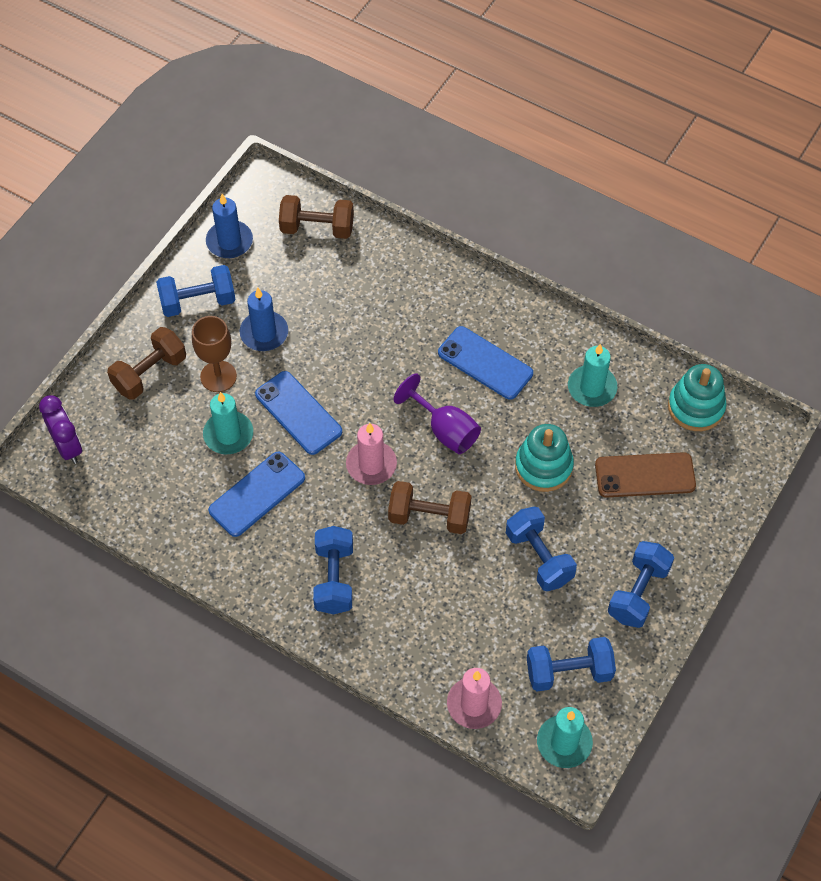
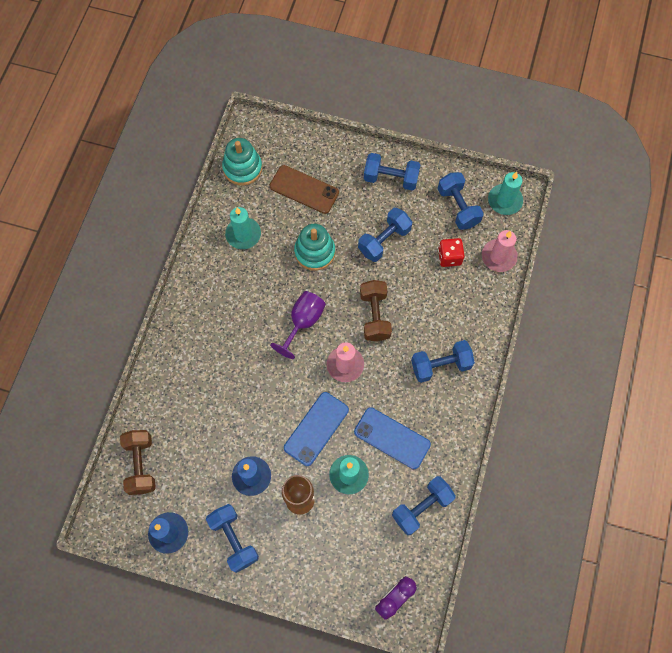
camera: 105 degrees left, 10 degrees up
brown dumbbell [107,327,186,400] -> none
blue phone [438,326,533,400] -> none
brown phone [595,452,696,498] -> brown phone turned 45 degrees counterclockwise [270,165,339,214]
none -> blue dumbbell [392,476,456,535]
none -> red dice [438,238,465,267]

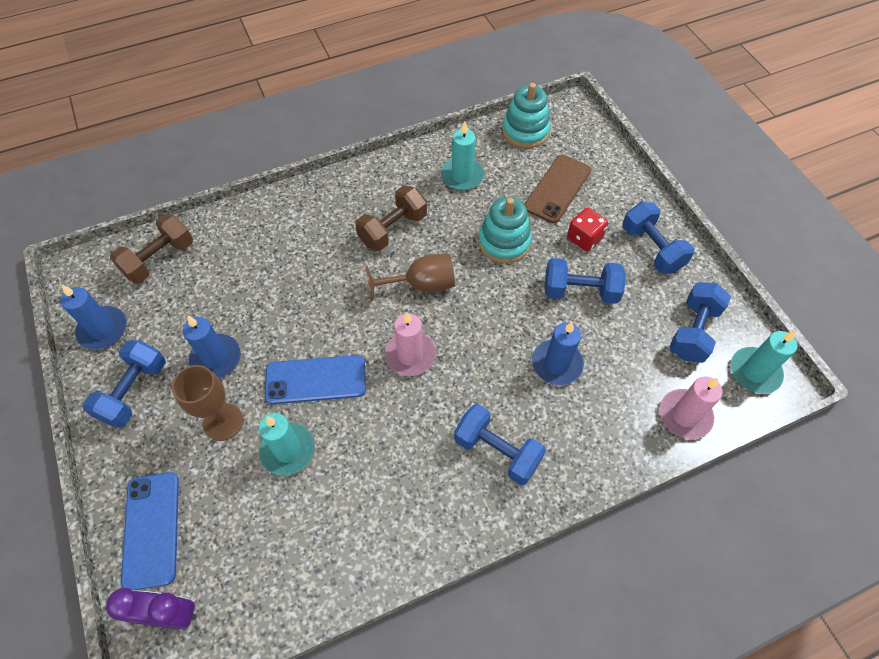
camera: 50 degrees right, 10 degrees down
brown phone [270,165,339,214] -> brown phone turned 45 degrees clockwise [525,155,591,223]
purple goblet [270,291,326,359] -> brown goblet [365,254,455,301]
blue phone [354,407,431,469] -> blue phone moved to [121,472,179,590]
brown dumbbell [360,280,392,342] -> brown dumbbell moved to [355,185,427,251]
blue dumbbell [392,476,456,535] -> none
red dice [438,238,465,267] -> red dice moved to [567,207,608,251]
none -> blue candle [532,322,584,385]

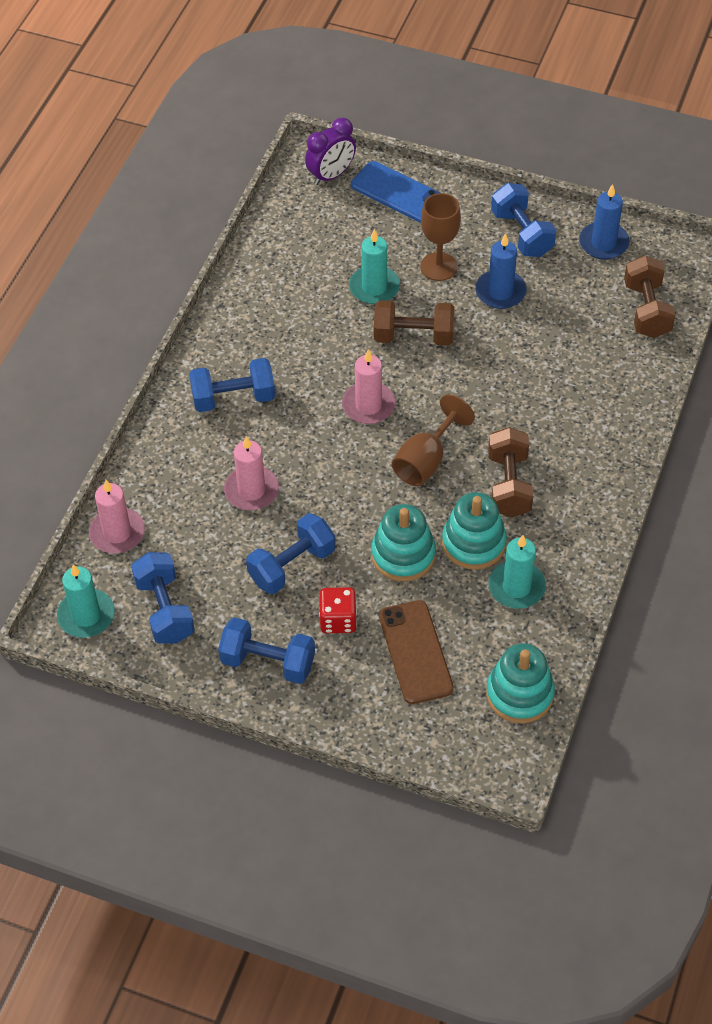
camera: 135 degrees right, 5 degrees down
blue phone [265,355,366,404] -> brown dumbbell [374,300,454,346]
blue candle [532,322,584,385] -> pink candle [224,436,279,510]
none -> turquoise stacking toy [442,492,507,570]

